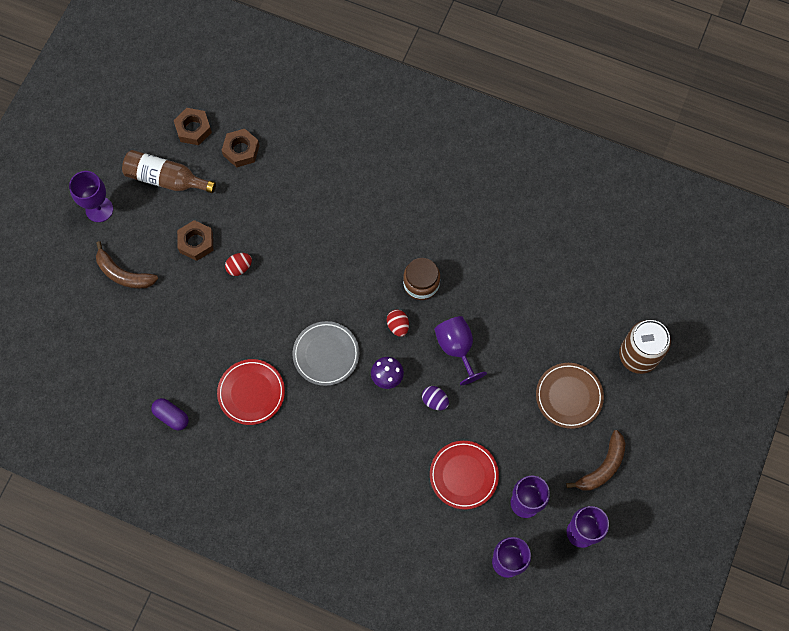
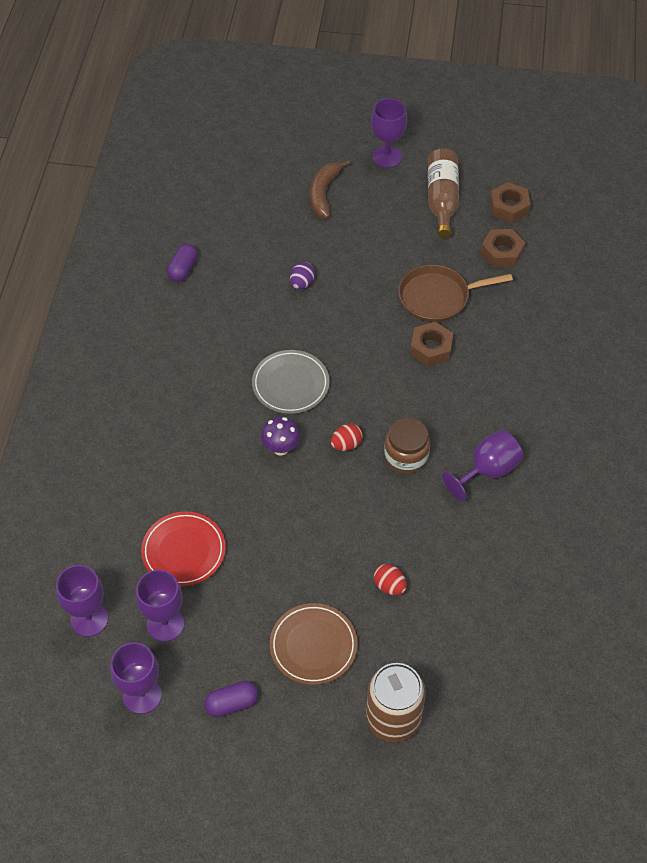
camera: 75 degrees right, 15 degrees down
brown nut [177,220,213,261] -> brown nut moved to [410,322,453,366]
red plate [217,359,285,425] -> none
red egg [225,253,252,276] -> red egg moved to [374,564,407,595]
purple egg [422,386,449,410] -> purple egg moved to [290,262,315,290]
purple goblet [434,316,487,385] -> purple goblet moved to [442,430,524,502]
brown banana [566,430,625,491] -> purple capsule [204,681,258,717]
none -> brown pan [399,265,513,322]

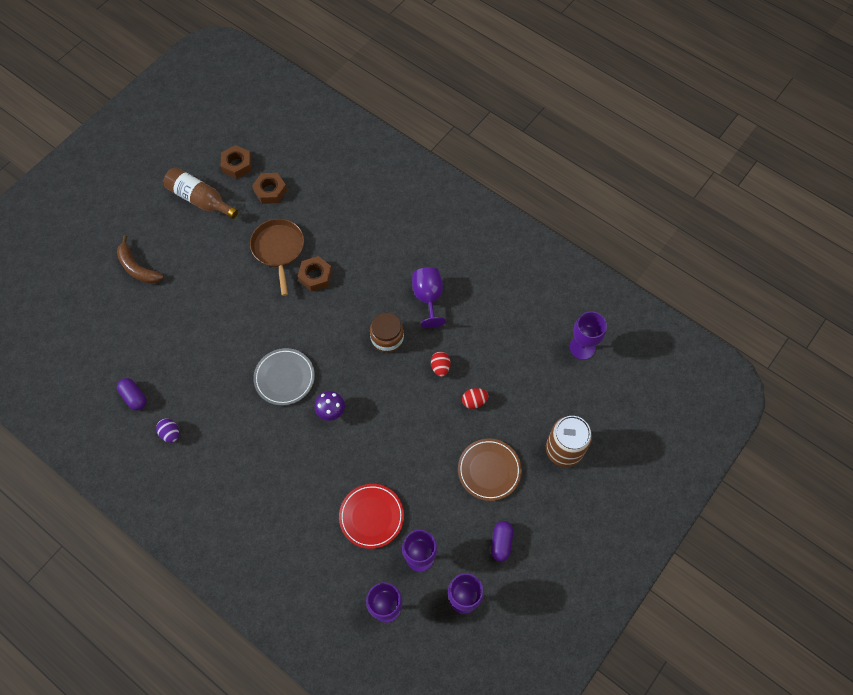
camera: 60 degrees left, 10 degrees up
purple egg [290,262,315,290] -> purple egg moved to [156,418,179,443]
red egg [331,423,363,451] -> red egg moved to [431,352,450,377]
purple goblet [371,98,407,168] -> purple goblet moved to [570,311,607,360]
brown pan [399,265,513,322] -> brown pan turned 150 degrees clockwise [250,219,304,296]

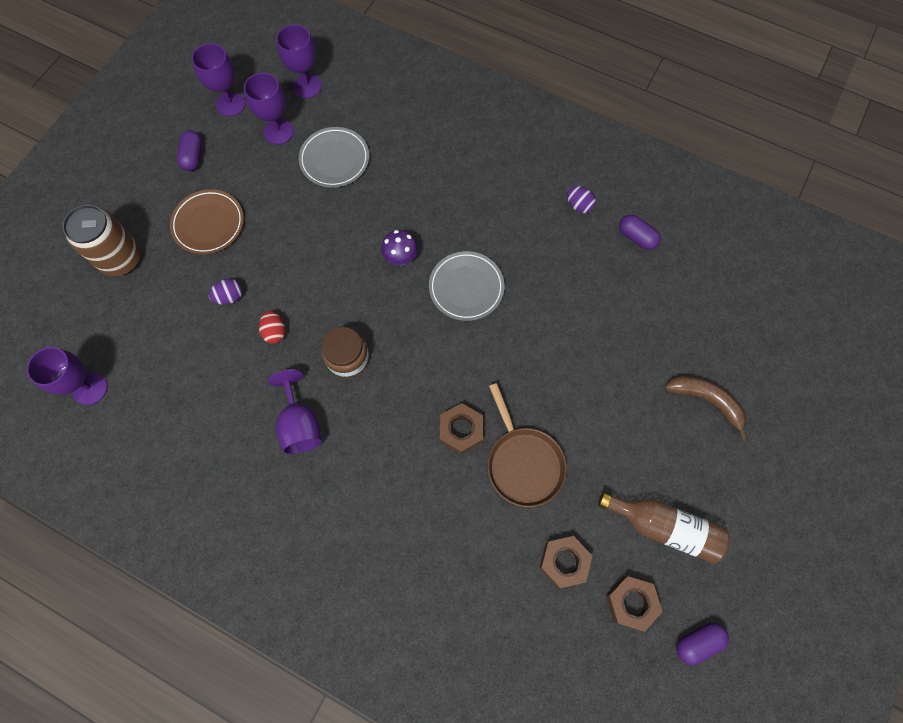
camera: 170 degrees right, 5 degrees up
red plate [339,484,404,549] -> grey plate [299,127,369,188]
red egg [462,388,488,409] -> purple egg [208,279,243,305]
none -> purple capsule [676,622,729,665]

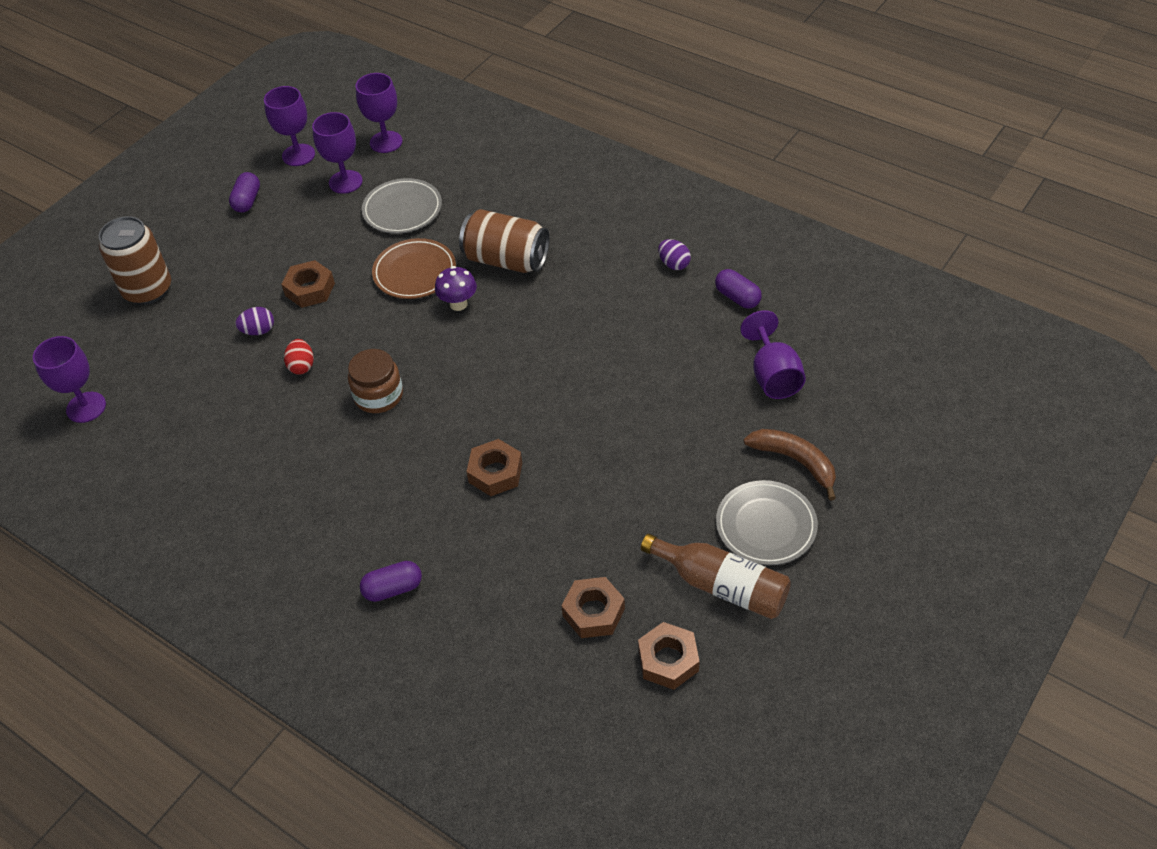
camera: 10 degrees right, 20 degrees down
brown plate [170,189,244,254] -> brown plate moved to [372,238,456,299]
purple goblet [268,369,322,454] -> purple goblet moved to [740,310,806,399]
grey plate [429,251,505,321] -> grey plate moved to [716,480,818,565]
brown pan [487,383,567,507] -> none
purple capsule [676,622,729,665] -> purple capsule moved to [360,561,422,602]
none -> brown nut [281,260,335,308]
none -> brown can [459,209,550,273]

